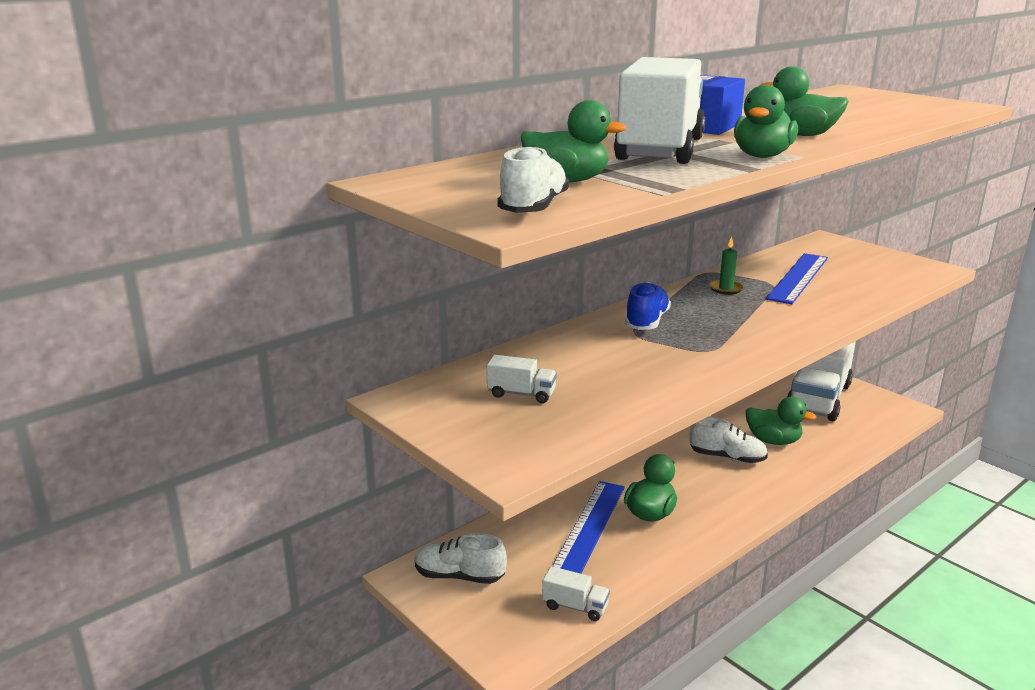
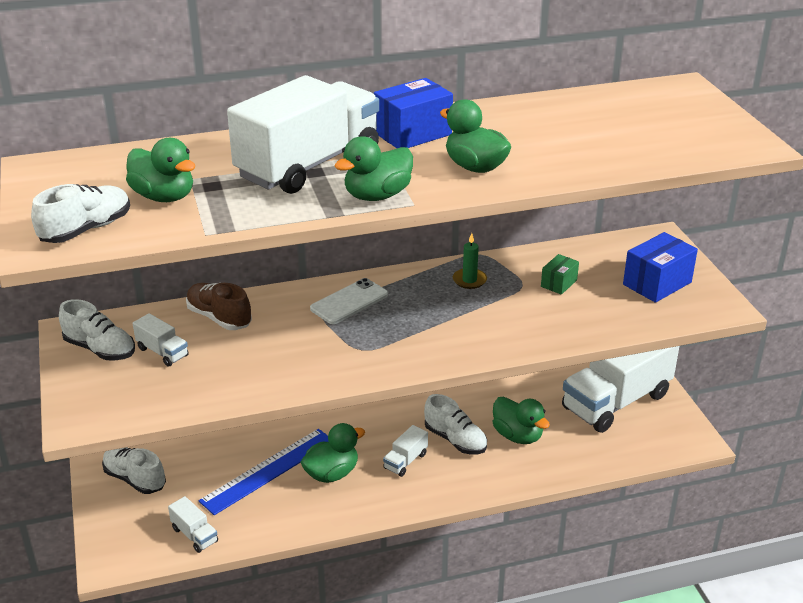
camera: 25 degrees right, 10 degrees up
blue shoe [625,282,671,330] -> white phone [310,278,388,324]
blue ruler [766,253,828,304] -> green box [541,254,579,295]
none -> white shoe [59,299,135,361]
none -> brown shoe [186,283,252,330]
none -> white truck [383,425,428,477]
none -> blue box [623,232,698,303]

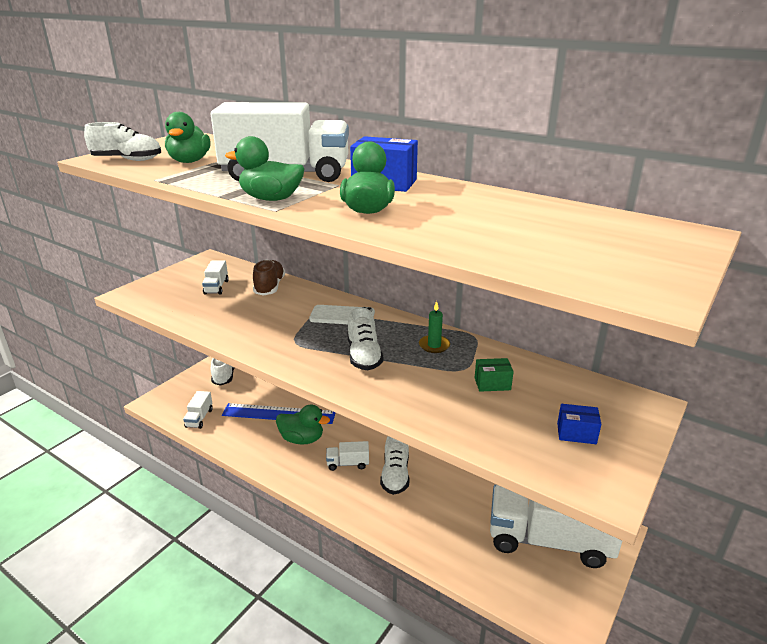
camera: 50 degrees right, 5 degrees down
white shoe [59,299,135,361] -> white shoe moved to [347,307,383,370]
green duck [493,397,550,444] -> none
blue box [623,232,698,303] -> blue box [557,404,601,444], size x0.57

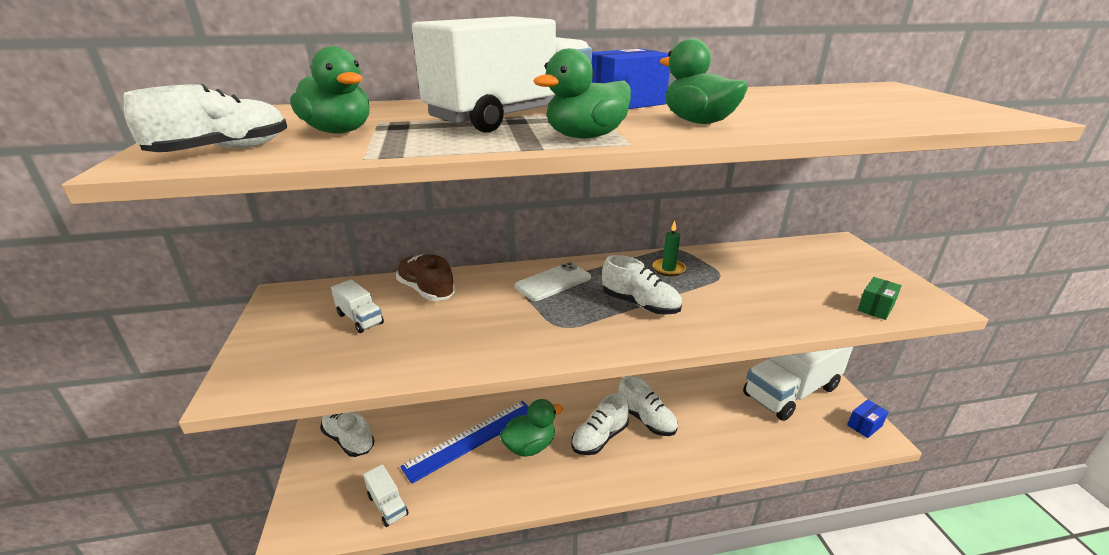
camera: 45 degrees left, 0 degrees up
white truck [326,441,369,471] -> white shoe [572,393,629,455]
green box [475,358,514,392] -> green box moved to [857,277,902,320]
blue box [557,404,601,444] -> blue box moved to [847,400,889,438]

